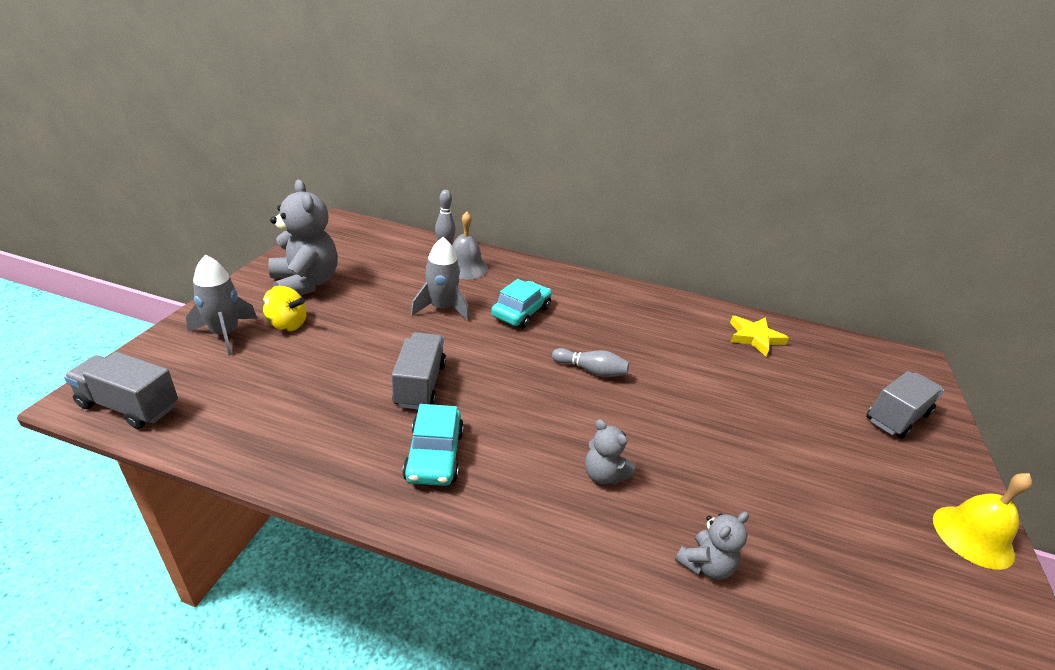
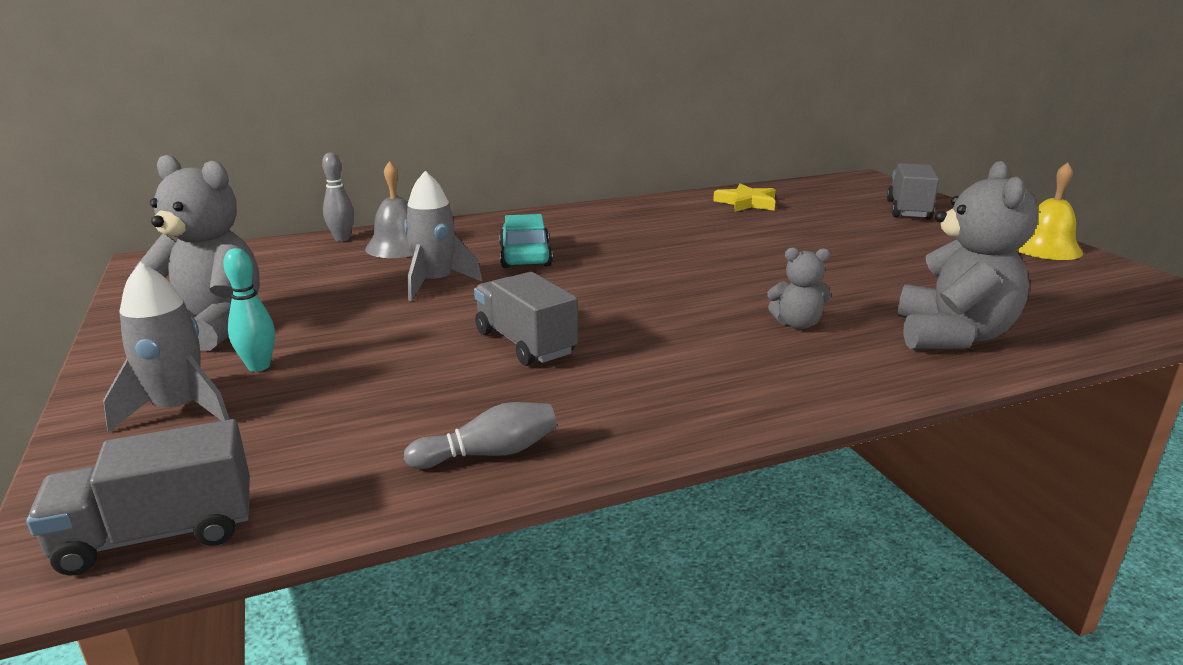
camera: 35 degrees left, 10 degrees down
yellow spinning top [262,286,307,331] -> turquoise bowling pin [223,248,275,372]
turquoise car [402,404,464,486] -> none
grey bowling pin [552,348,629,377] -> grey bowling pin moved to [404,402,557,469]
grey teddy bear [675,512,749,580] -> grey teddy bear [897,161,1038,349], size x1.97

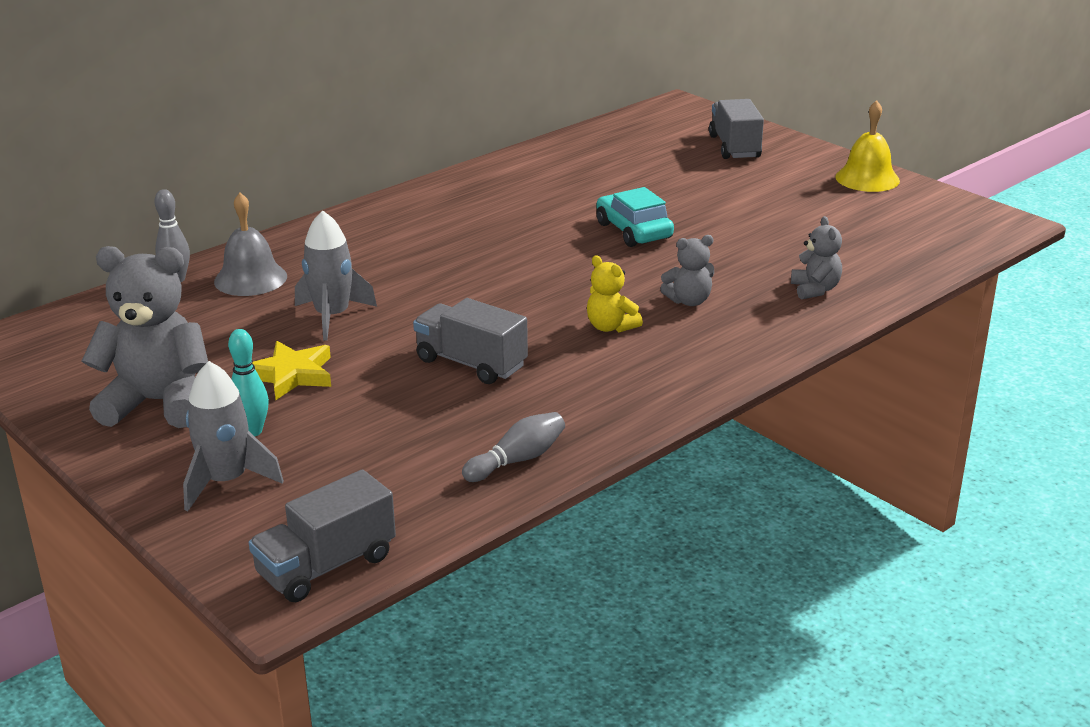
camera: 20 degrees left, 5 degrees up
turquoise car [499,214,553,268] -> turquoise car moved to [597,187,674,247]
yellow star [713,184,776,212] -> yellow star moved to [252,341,331,400]
grey teddy bear [897,161,1038,349] -> grey teddy bear [791,216,842,300], size x0.51
none -> yellow teddy bear [587,255,643,332]

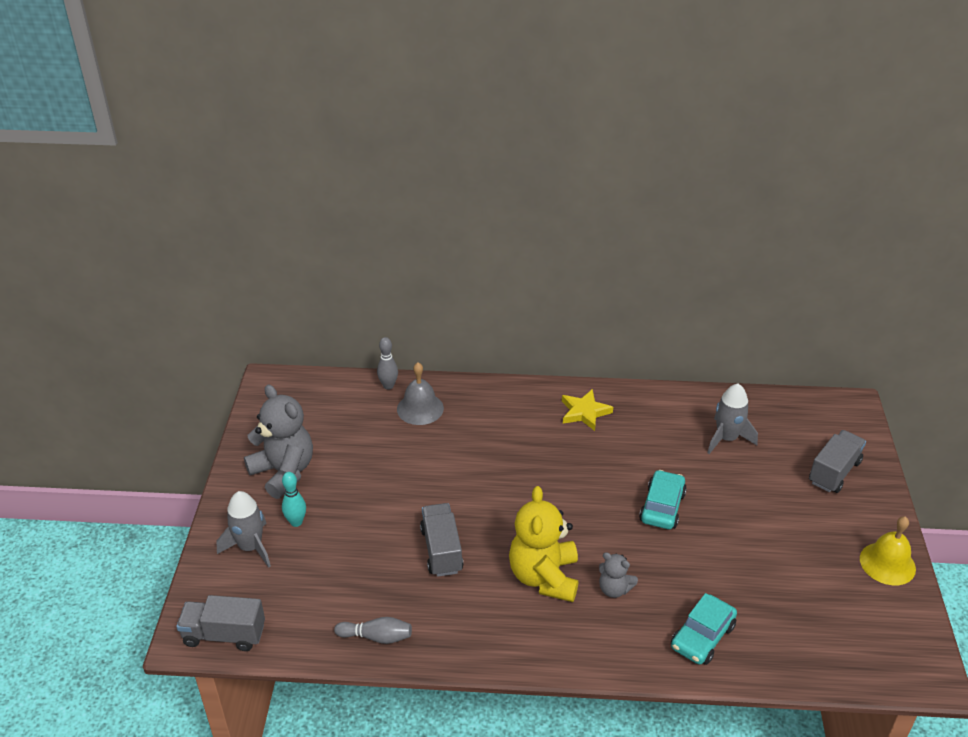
camera: 45 degrees right, 10 degrees up
yellow star [252,341,331,400] -> yellow star moved to [562,389,613,431]
grey rocket [295,210,377,341] -> grey rocket moved to [707,383,758,454]
yellow teddy bear [587,255,643,332] -> yellow teddy bear [509,486,578,602], size x1.97
grey teddy bear [791,216,842,300] -> turquoise car [671,593,737,665]

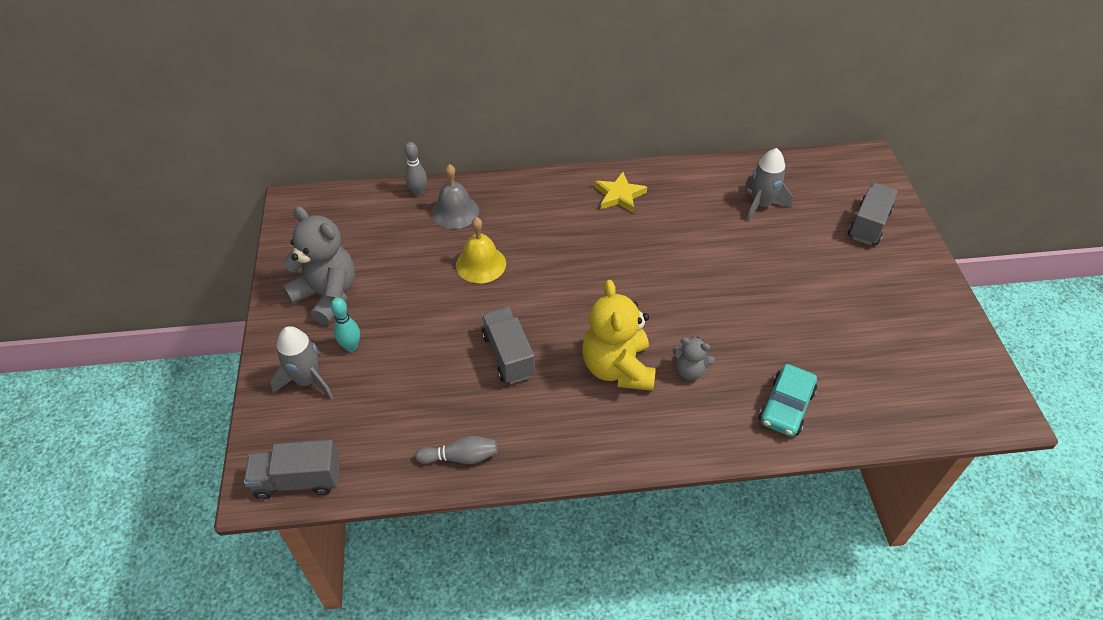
camera: 10 degrees left, 10 degrees up
turquoise car [639,470,687,529] -> none
yellow bell [860,516,916,585] -> yellow bell moved to [456,217,506,283]

